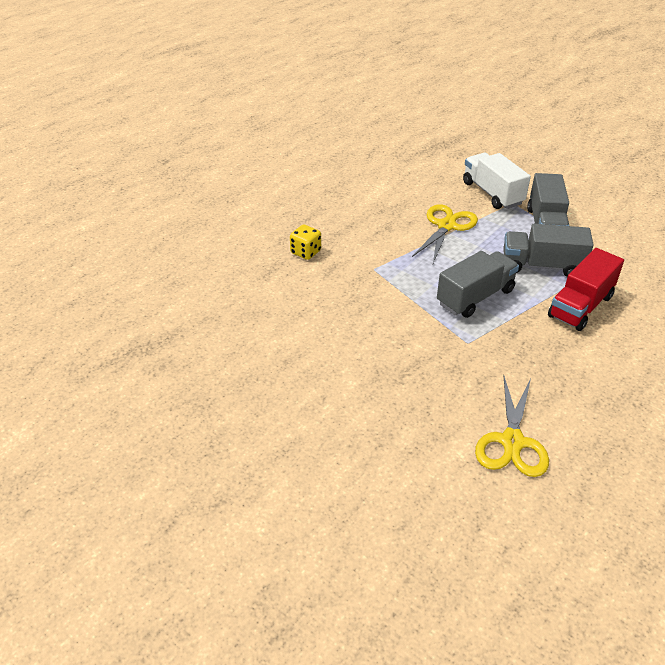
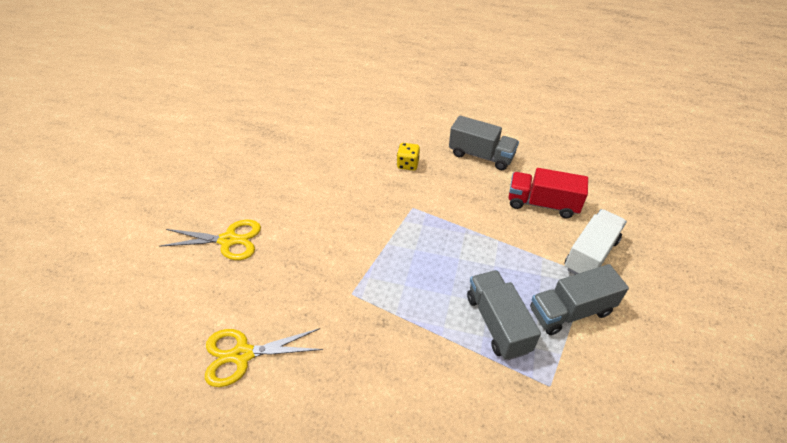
camera: 65 degrees right, 5 degrees up
yellow scissors [412,204,478,263] -> yellow scissors moved to [159,220,261,260]
grey truck [437,251,519,318] -> grey truck moved to [449,116,519,170]
red truck [548,248,624,331] -> red truck moved to [509,168,588,218]

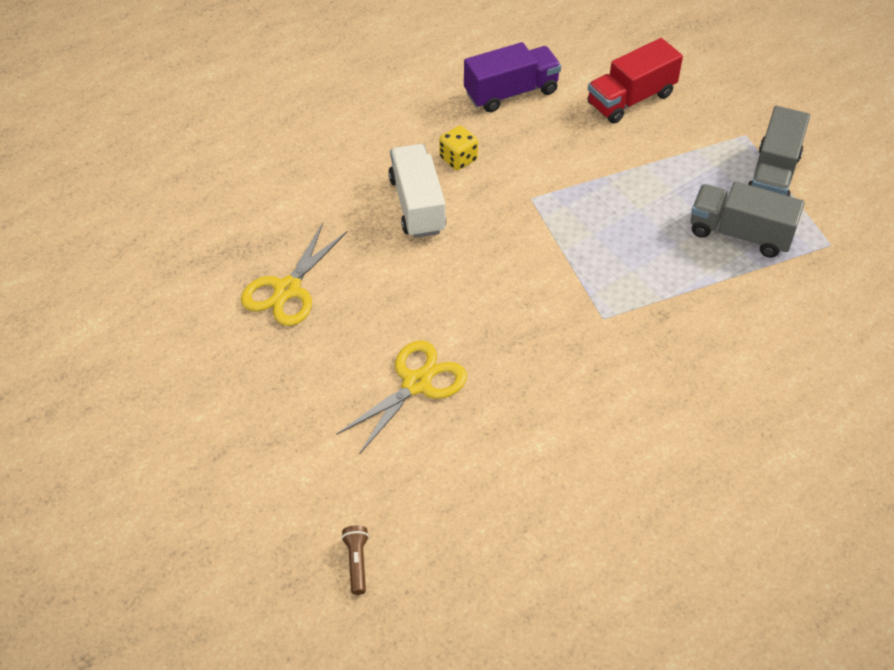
camera: 50 degrees left, 5 degrees up
yellow scissors [205,328,323,387] -> yellow scissors moved to [241,223,348,326]
grey truck [449,116,519,170] -> purple truck [464,42,561,112]
white truck [565,209,627,275] -> white truck moved to [388,144,446,238]
none -> brown flashlight [341,525,369,595]

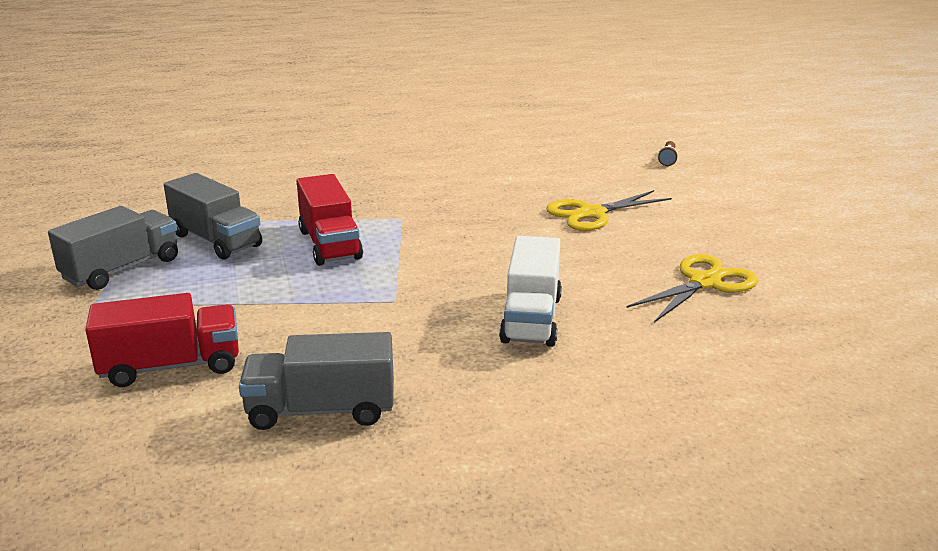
camera: 160 degrees left, 25 degrees down
yellow dice [439,126,478,170] -> none
purple truck [464,42,561,112] -> grey truck [239,332,394,430]
none -> red truck [297,174,363,266]

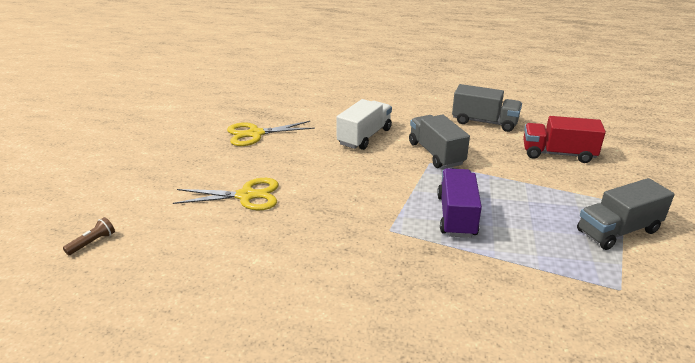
camera: 155 degrees left, 5 degrees up
grey truck [164,173,262,260] -> grey truck moved to [409,114,470,168]
red truck [297,174,363,266] -> purple truck [437,168,482,238]

